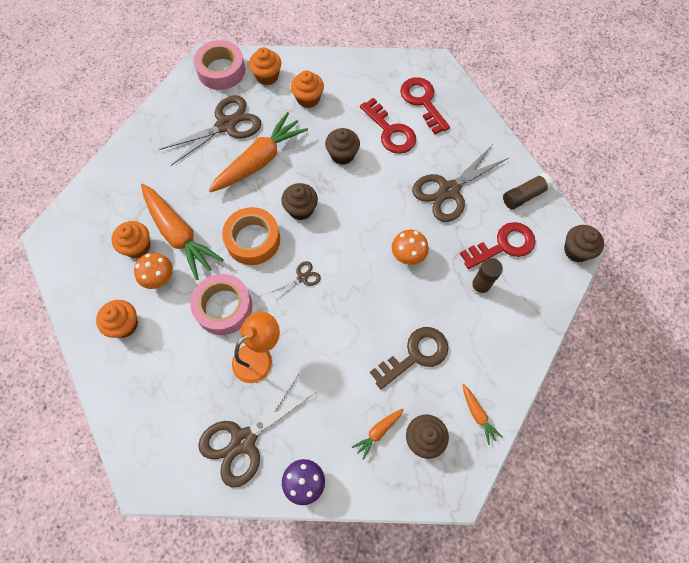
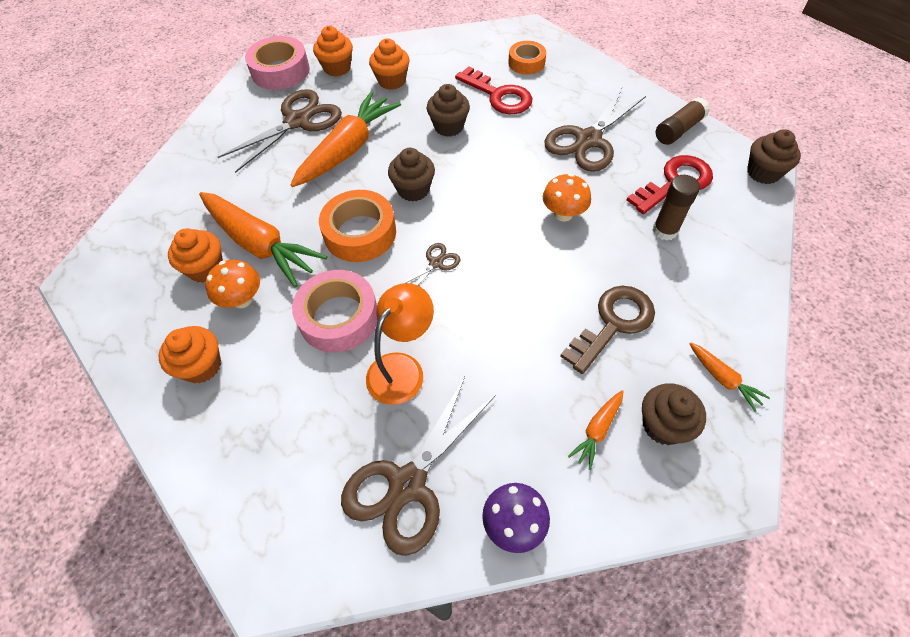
camera: 10 degrees left, 10 degrees down
red key [400,77,450,134] -> orange tape [508,41,546,75]

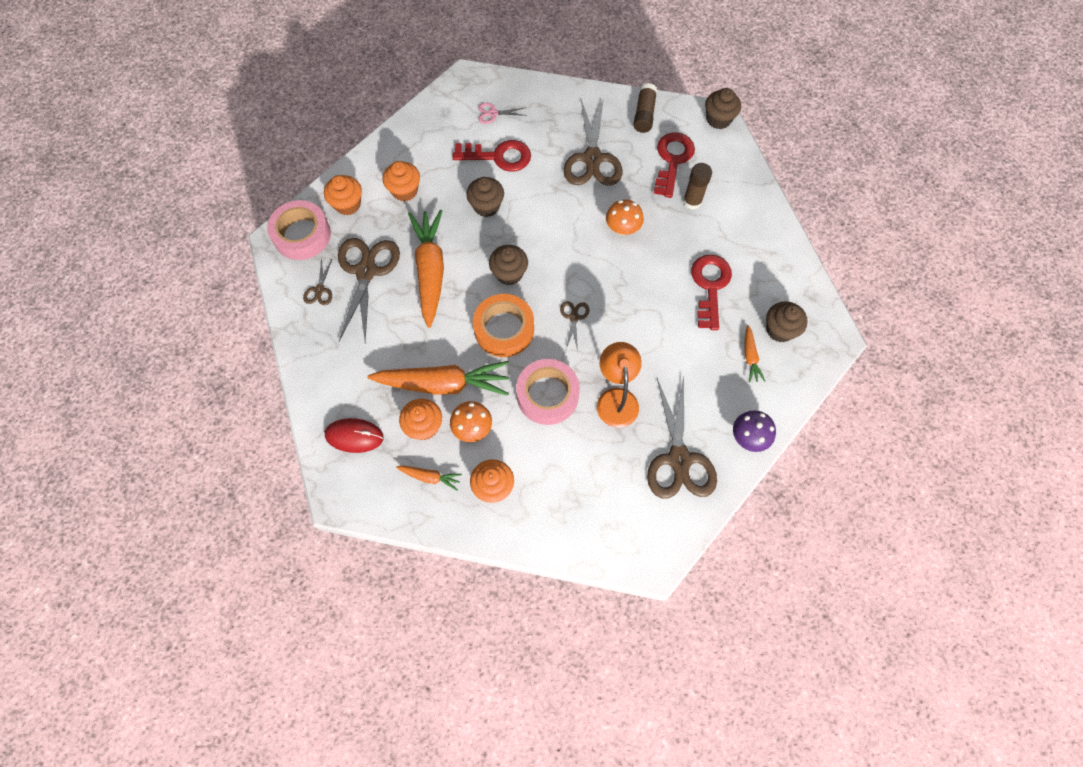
camera: 40 degrees left, 10 degrees up
orange tape [508,41,546,75] -> pink scissors [478,103,527,124]
brown key [560,286,655,374] -> red key [691,254,732,330]
orange carrot [689,342,770,412] -> orange carrot moved to [396,466,462,490]
none -> brown scissors [303,257,333,305]
none -> red mouse [325,418,383,453]

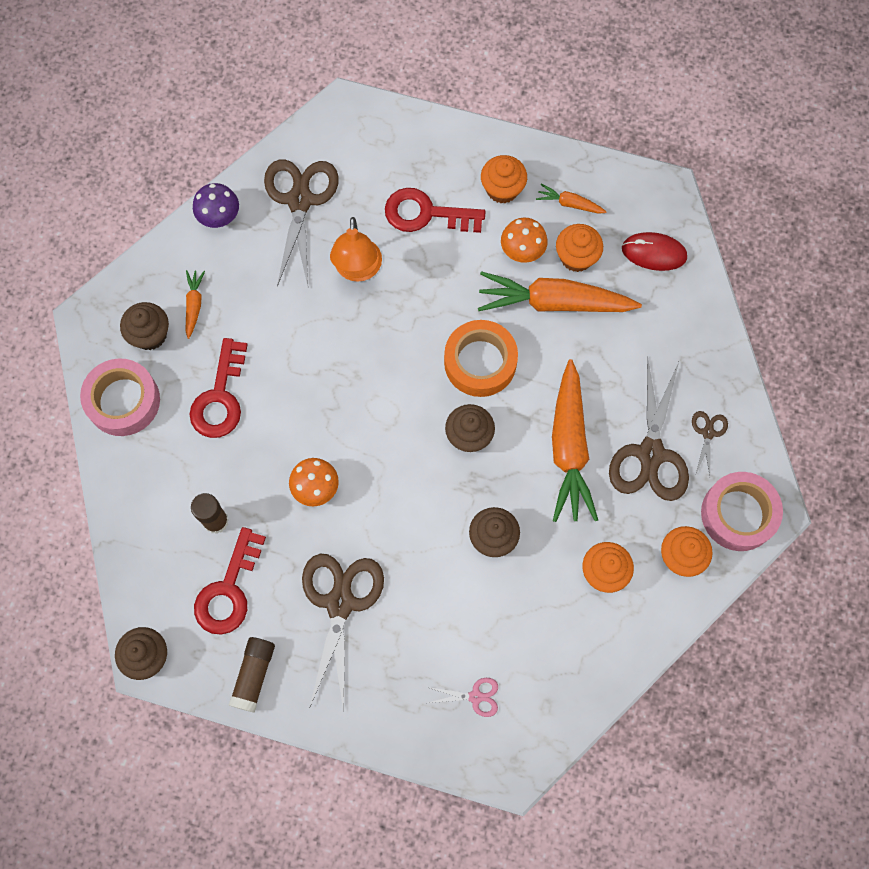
camera: 175 degrees left, 5 degrees up
red key [453,140,531,172] -> red key moved to [385,188,486,233]
pink tape [516,359,580,425] -> pink tape moved to [80,358,160,436]
brown scissors [560,301,589,351] -> none

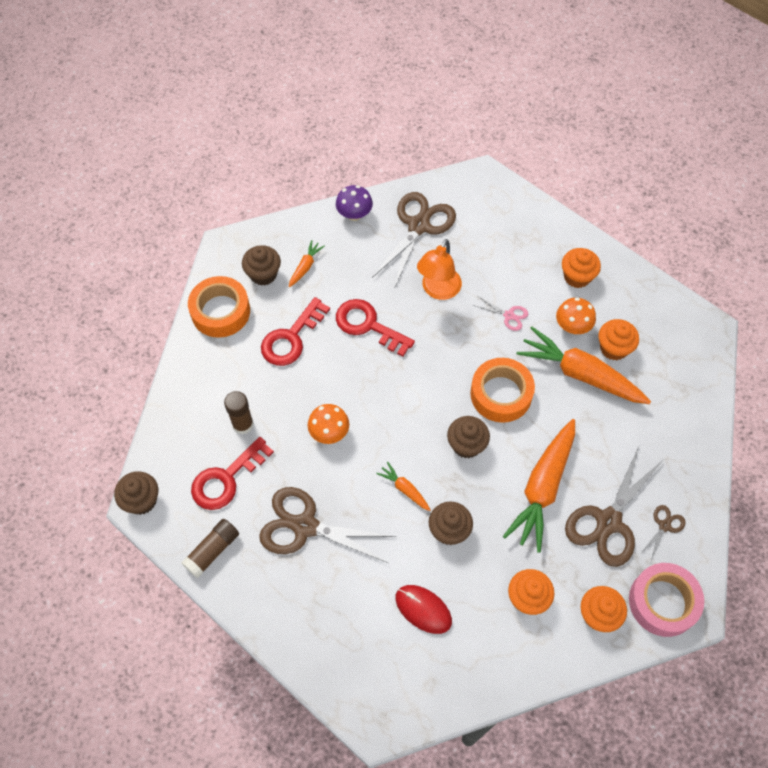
camera: 25 degrees right, 10 degrees down
pink tape [80,358,160,436] -> orange tape [188,276,250,338]
brown scissors [302,554,384,712] -> brown scissors turned 105 degrees counterclockwise [259,487,396,563]
red key [385,188,486,233] -> red key moved to [336,299,415,357]
pink scissors [427,678,498,717] -> pink scissors moved to [473,296,528,331]
orange carrot [536,184,607,214] -> orange carrot moved to [376,462,431,511]
red mouse [622,232,687,271] -> red mouse moved to [395,585,452,634]

